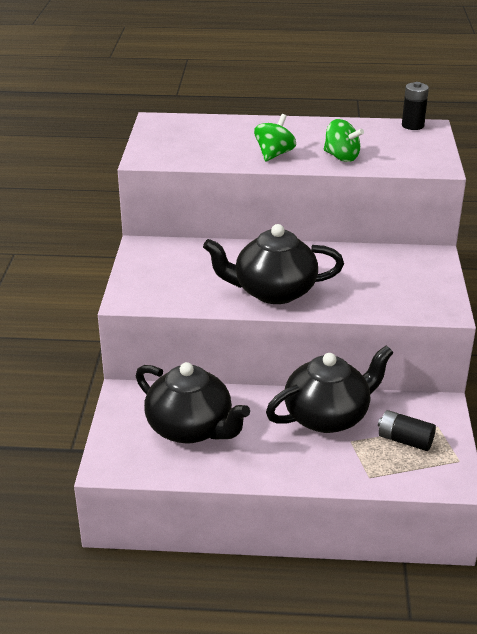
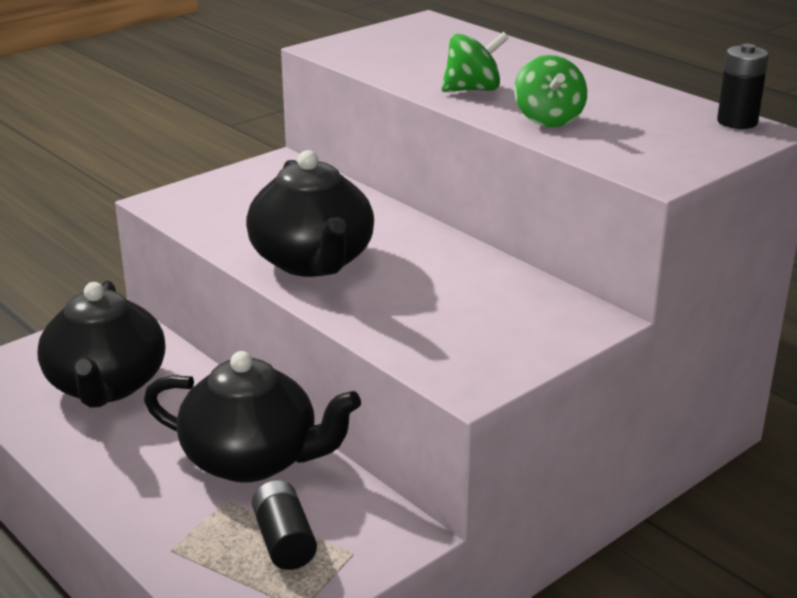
camera: 45 degrees right, 5 degrees down
black teapot [203,224,344,304] -> black teapot turned 150 degrees counterclockwise [246,150,374,277]

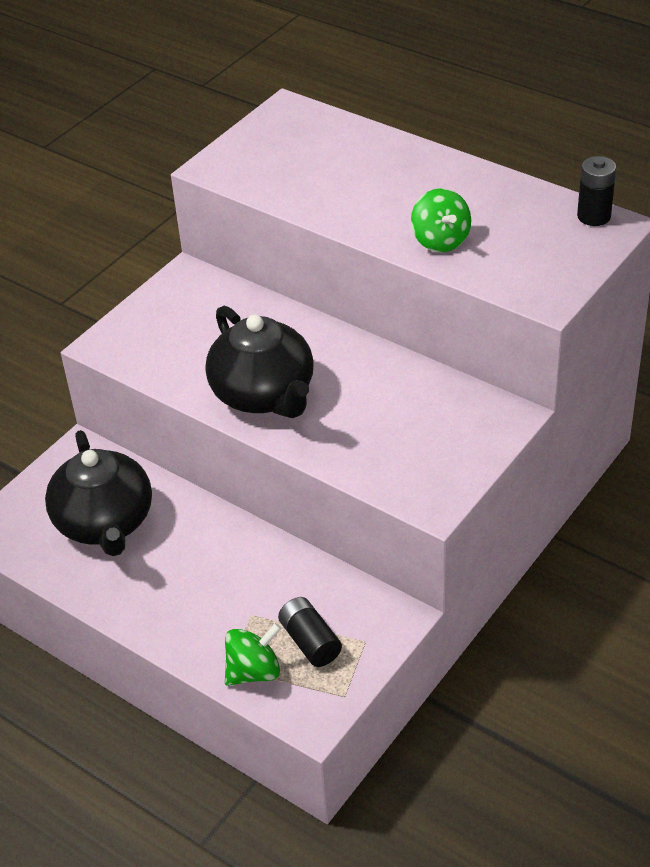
camera: 10 degrees left, 15 degrees up
black teapot [144,351,361,483] -> none
green spinning top [441,32,509,92] -> green spinning top moved to [225,623,282,686]

